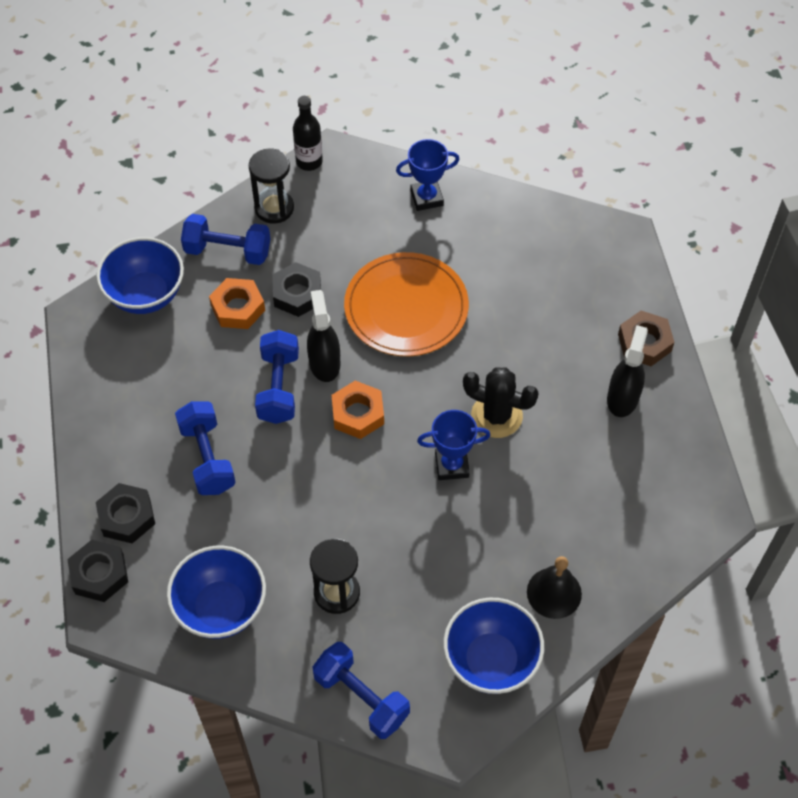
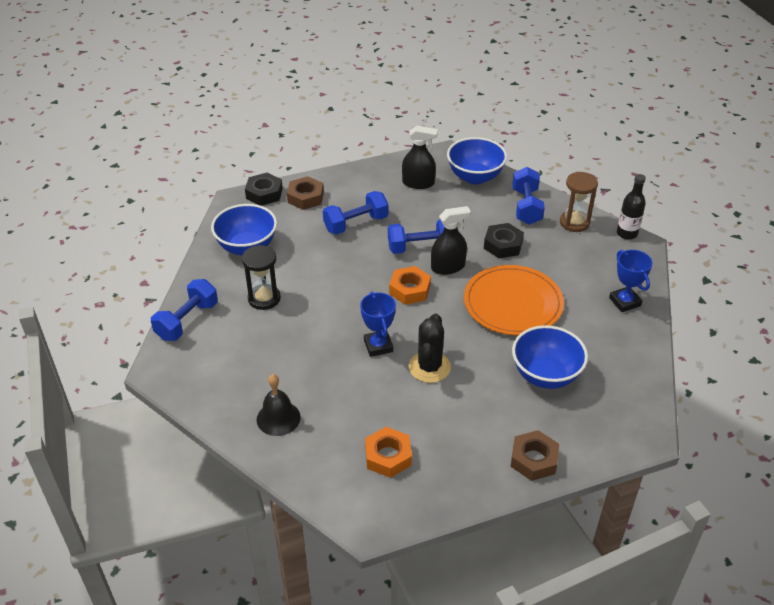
camera: 80 degrees right, 15 degrees down
black nut [96,483,155,544] -> brown nut [287,176,324,210]
orange nut [209,278,265,329] -> orange nut moved to [365,427,412,478]
black hourglass [249,148,294,224] -> brown hourglass [560,172,598,232]
blue bowl [443,598,544,694] -> blue bowl moved to [512,325,588,389]
black spray bottle [607,325,648,417] -> black spray bottle moved to [402,126,438,189]

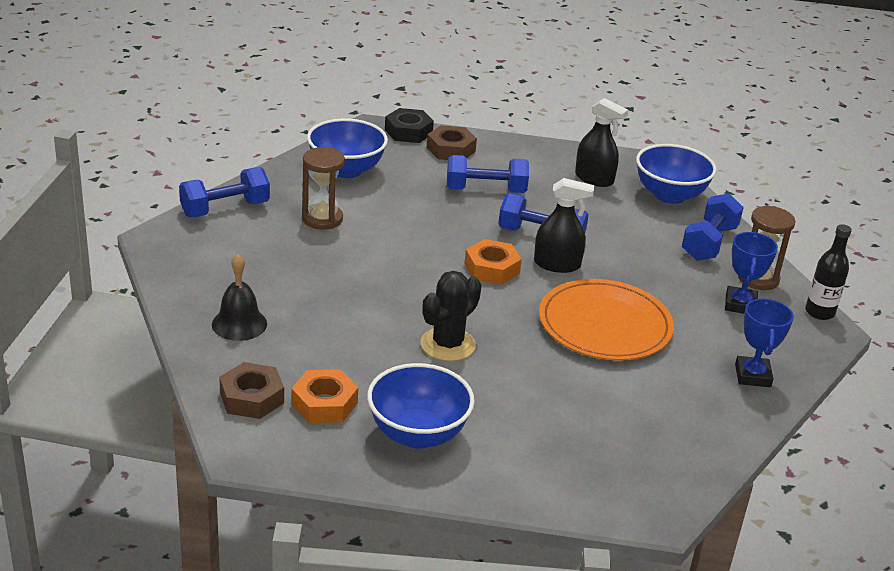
camera: 25 degrees right, 10 degrees down
black hourglass [242,245,281,310] -> brown hourglass [302,147,345,230]
blue trophy [360,292,396,357] -> blue trophy moved to [725,232,778,314]
black nut [484,223,524,259] -> none
brown nut [510,430,559,481] -> brown nut moved to [219,362,284,419]
blue bowl [512,325,588,389] -> blue bowl moved to [367,363,475,449]

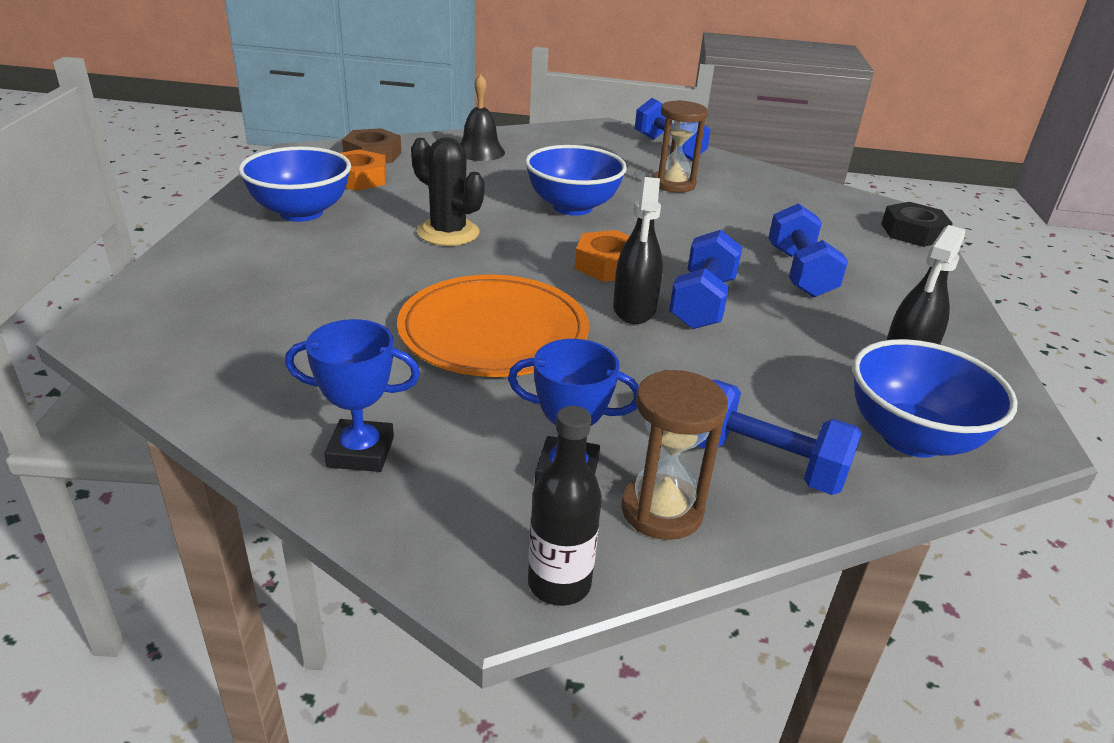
camera: 90 degrees right, 0 degrees up
blue bowl [307,118,388,178] -> blue bowl moved to [525,145,627,216]
brown nut [427,125,477,160] -> none

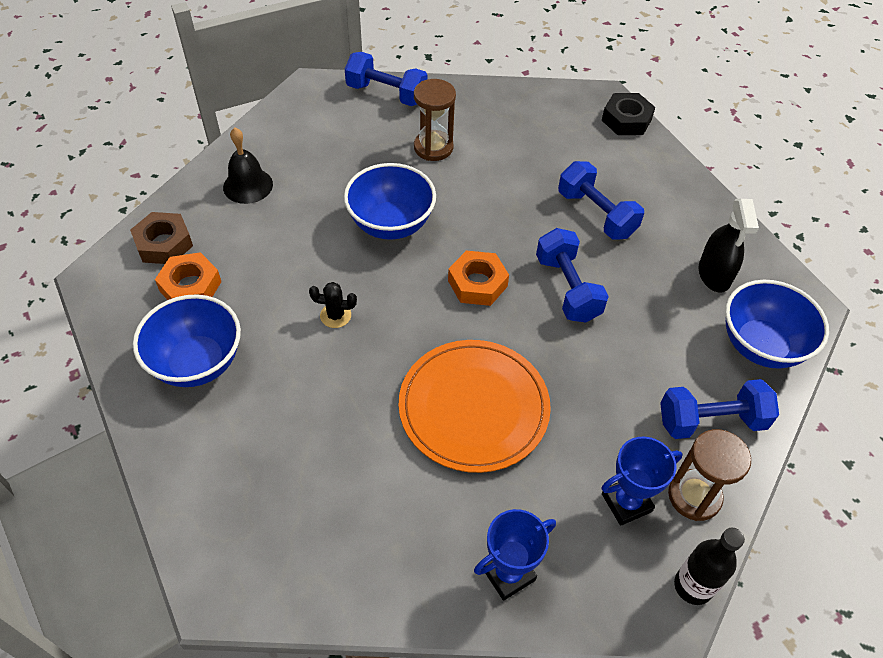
camera: 35 degrees left, 20 degrees up
black cactus [411,137,484,246] -> black cactus [309,282,357,328], size x0.56
black spray bottle [613,177,663,324] -> none

